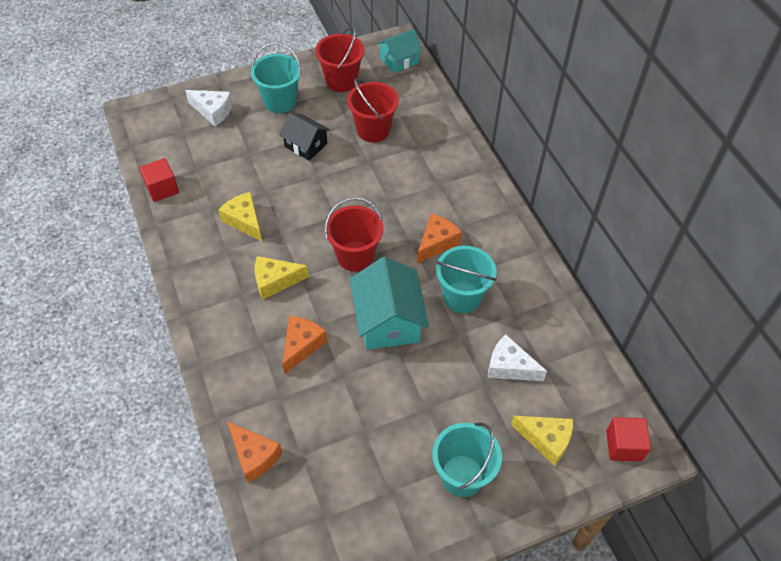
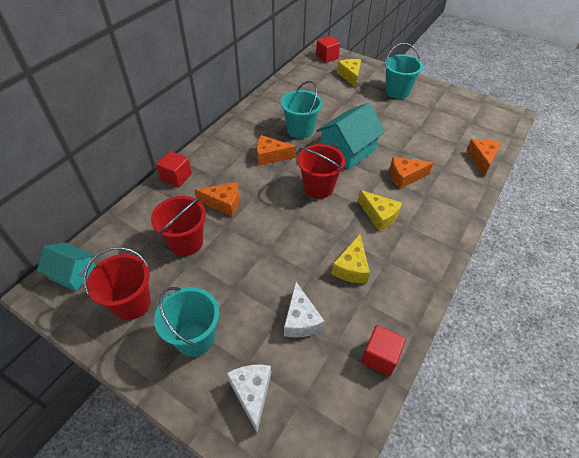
camera: 125 degrees left, 5 degrees down
black house [279,113,330,161] -> none
white cheese [488,334,547,381] -> white cheese moved to [284,282,325,337]
none -> red cube [156,151,192,187]
none -> orange cheese [194,182,239,217]

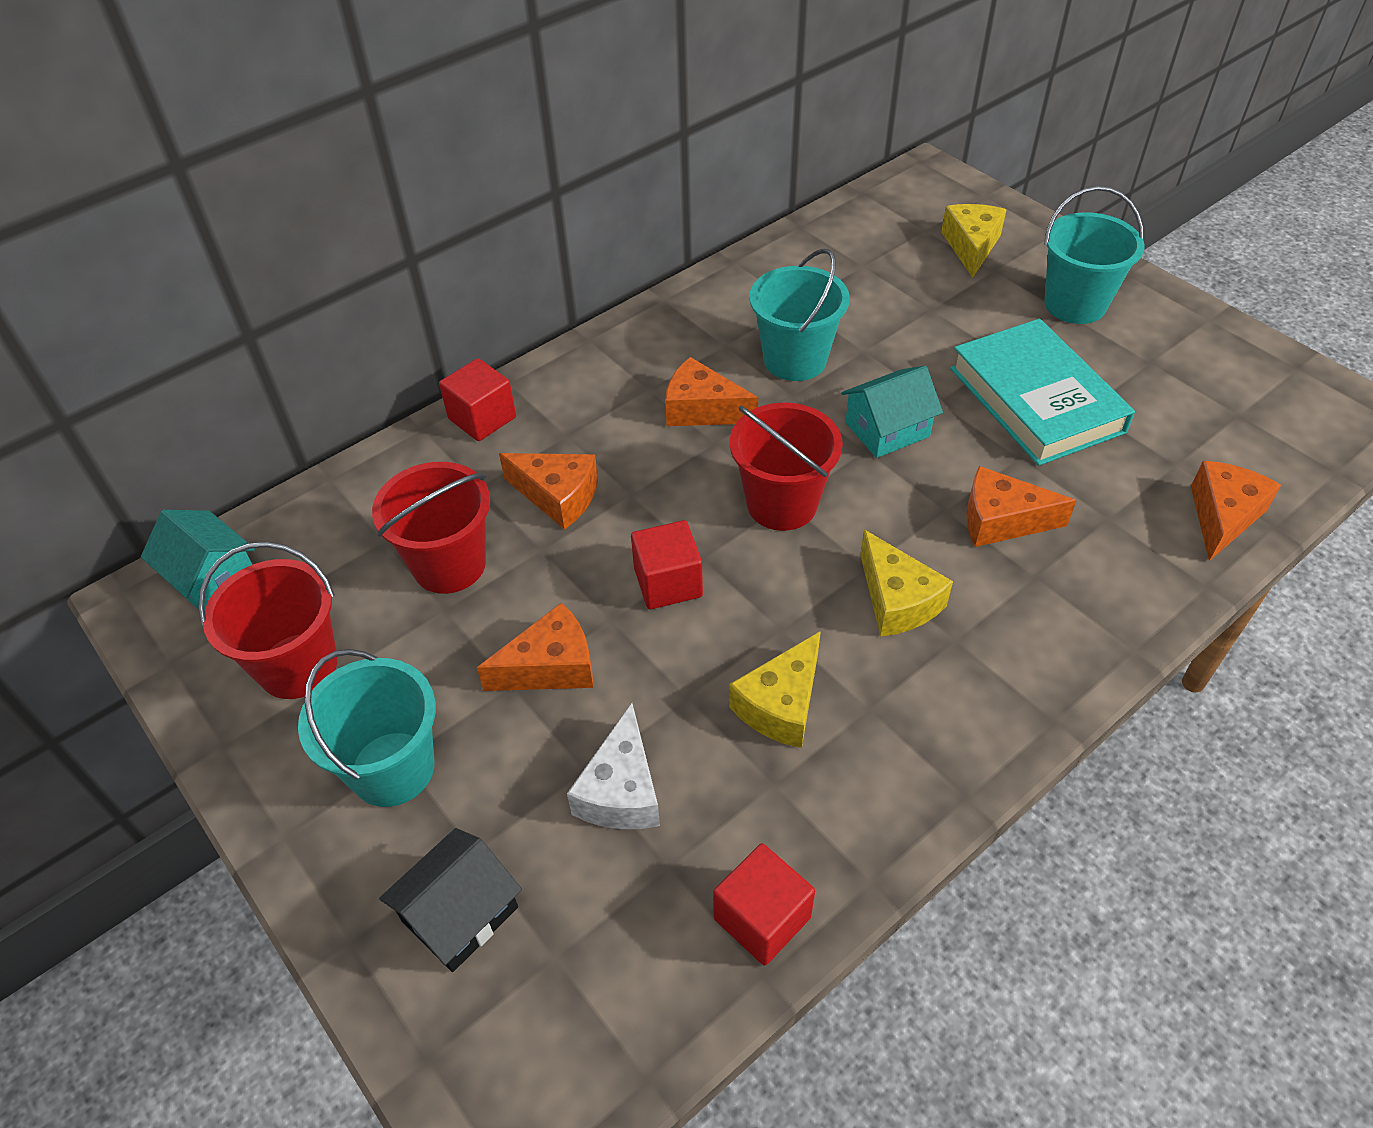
camera: 20 degrees right, 0 degrees up
white cheese [226,365,271,432] -> black house [379,828,522,972]
red cube [316,36,340,63] -> red cube moved to [631,520,703,609]
turquoise house [316,102,385,170] -> turquoise house [841,366,943,458], size x0.62
none -> orange cheese [477,602,593,691]
none -> turquoise book [950,319,1135,466]

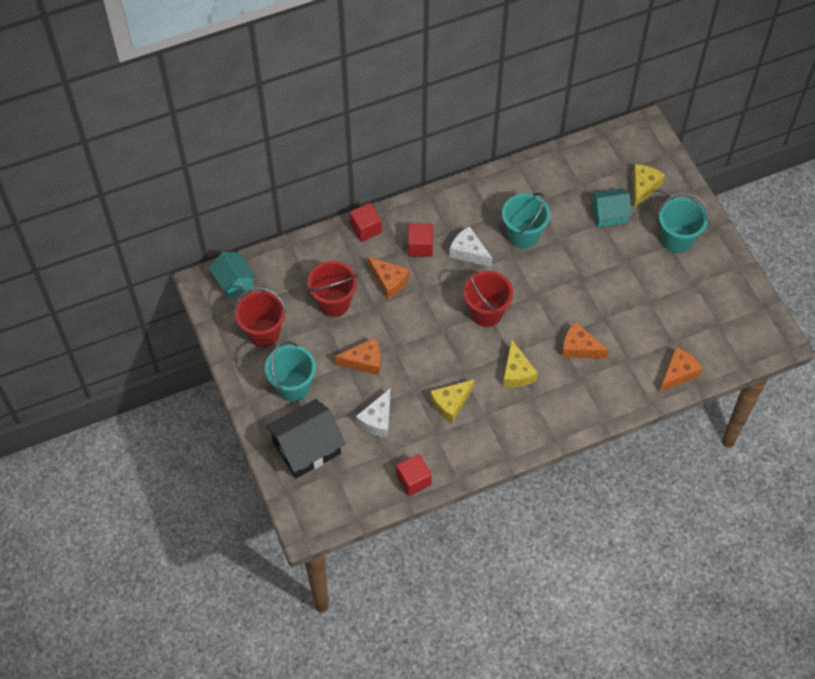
camera: 15 degrees right, 10 degrees up
black house [379,828,522,972] -> black house [265,399,346,478], size x1.60
red cube [631,520,703,609] -> red cube moved to [408,223,433,257]
orange cheese [665,357,758,426] -> white cheese [449,226,492,267]
turquoise house [841,366,943,458] -> turquoise house moved to [591,188,632,227]
turquoise book [950,319,1135,466] -> none

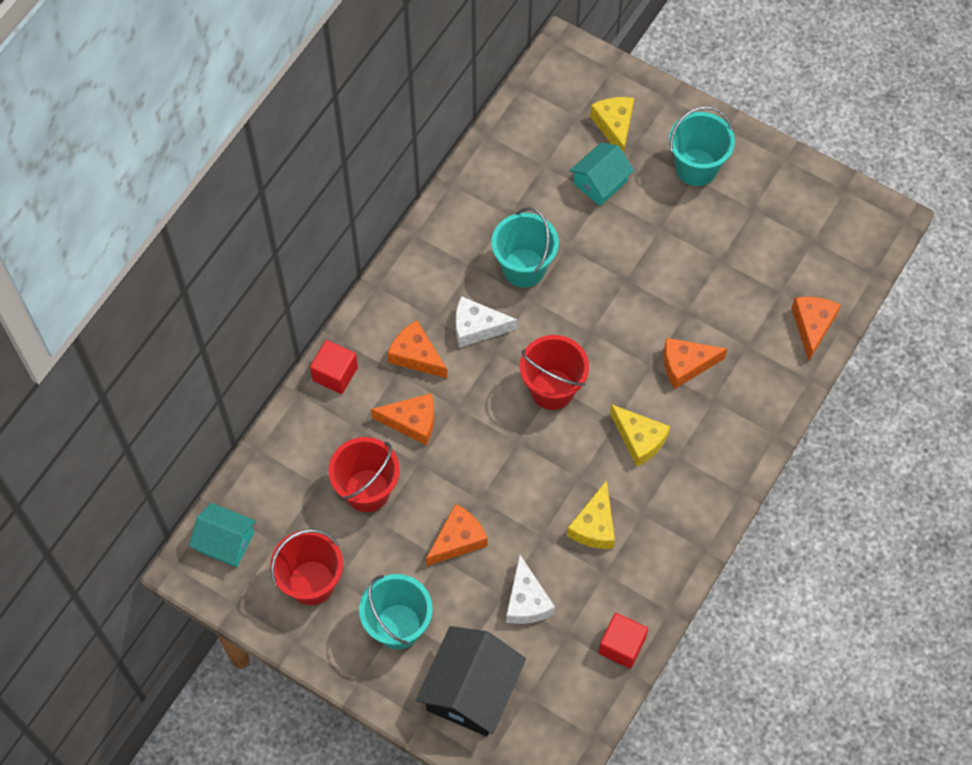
camera: 35 degrees left, 5 degrees up
red cube [408,223,433,257] -> orange cheese [387,320,447,378]

